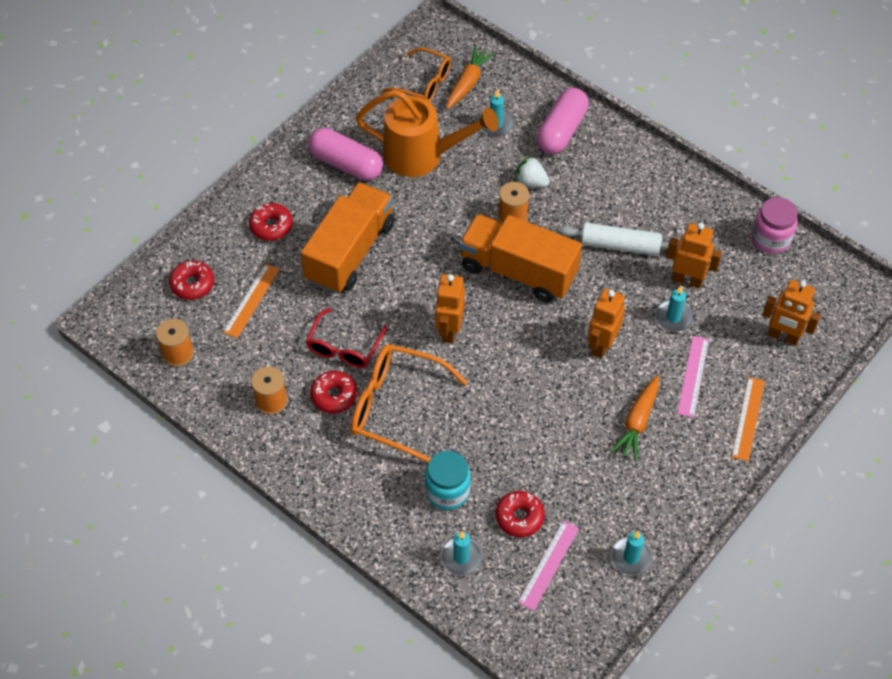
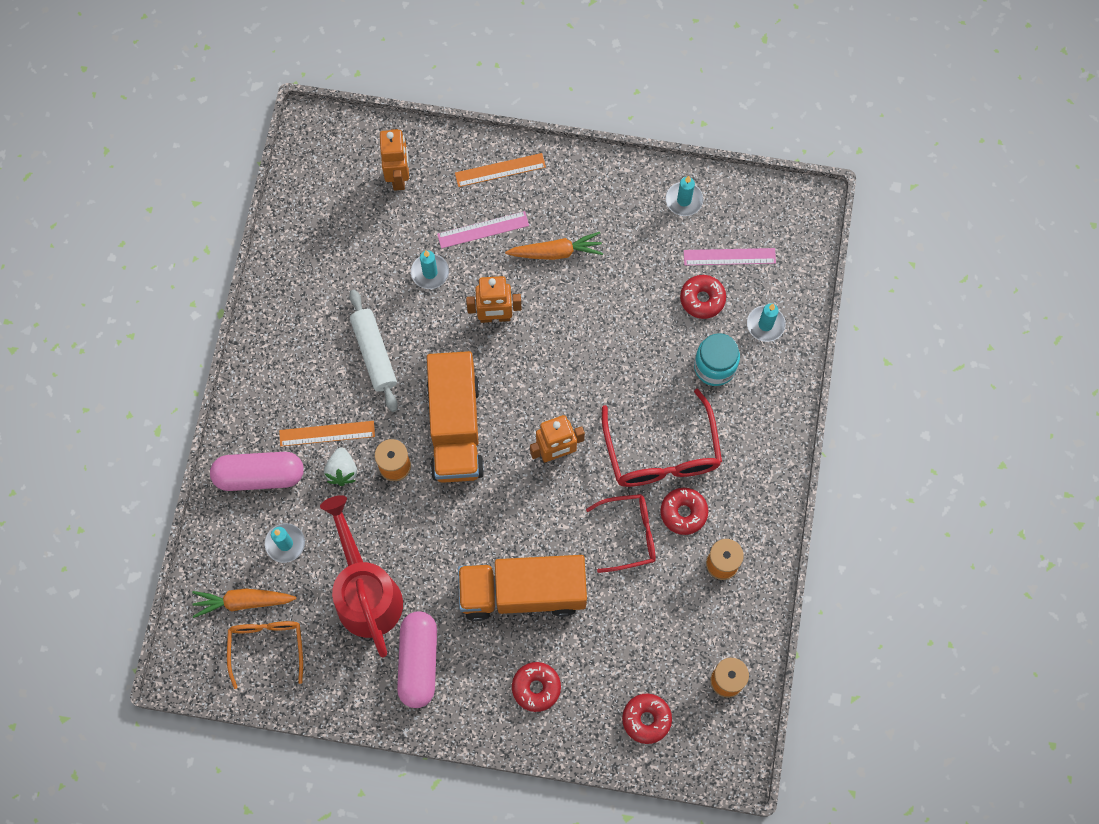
camera: 120 degrees left, 15 degrees up
orange ruler [223,264,280,338] -> orange ruler moved to [279,421,375,446]
orange glasses [351,344,468,463] -> red glasses [602,389,722,487]
orange watering can [356,90,499,177] -> red watering can [320,495,403,657]
orange robot [666,222,722,288] -> none
pink jar [751,197,798,254] -> none

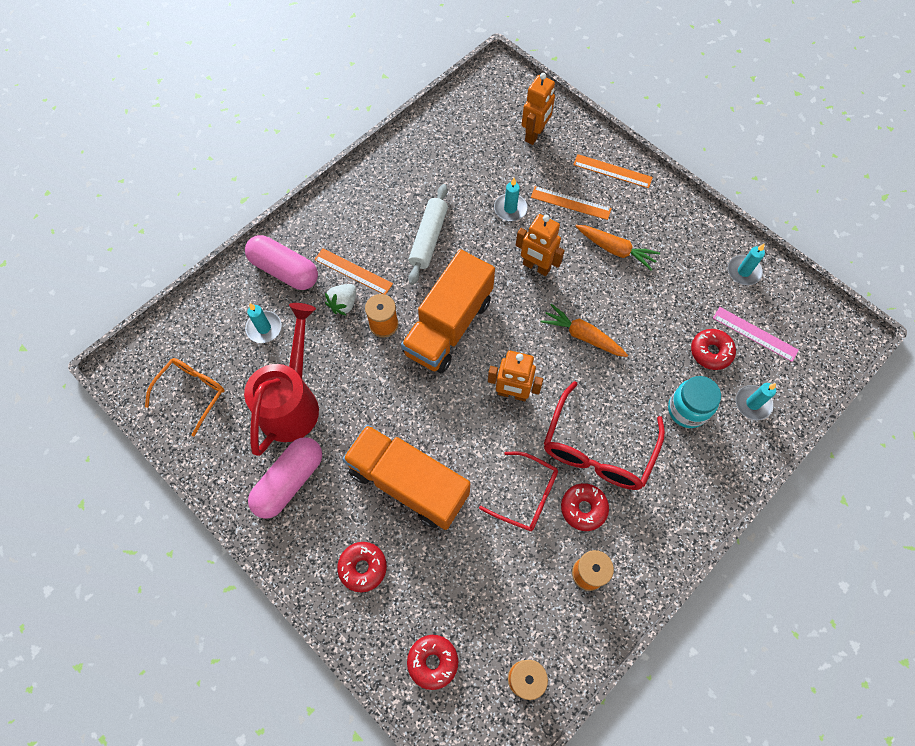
camera: 35 degrees right, 5 degrees down
orange carrot [192,589,297,618] -> orange carrot moved to [541,304,628,357]
pink ruler [437,211,529,248] -> orange ruler [531,186,612,220]

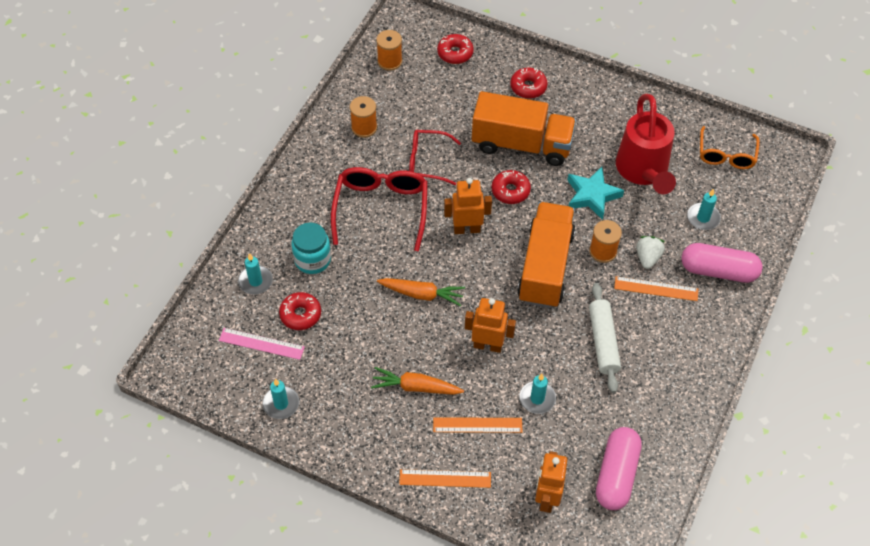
camera: 160 degrees right, 10 degrees down
pink capsule [248,437,322,519] -> pink capsule moved to [596,427,642,510]
red donut [561,483,609,531] -> red donut moved to [492,170,531,204]
none -> turquoise star [567,167,624,220]

